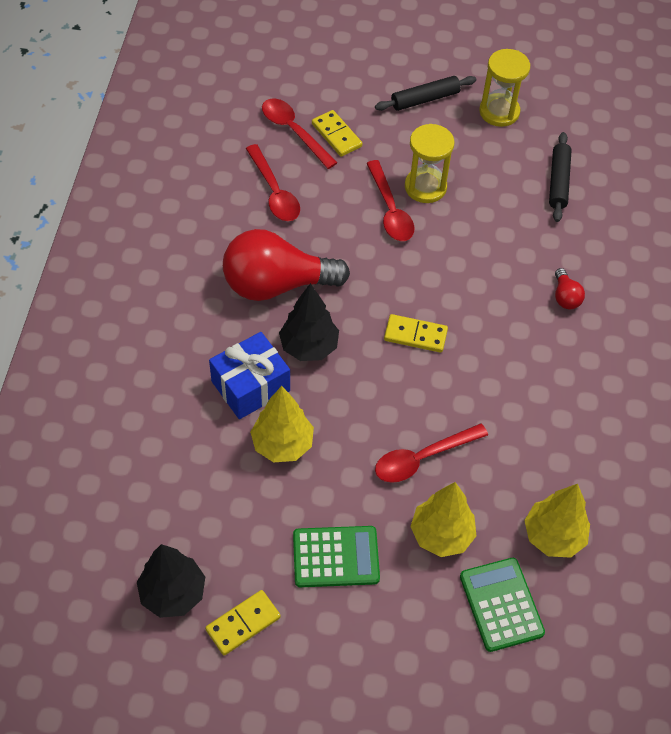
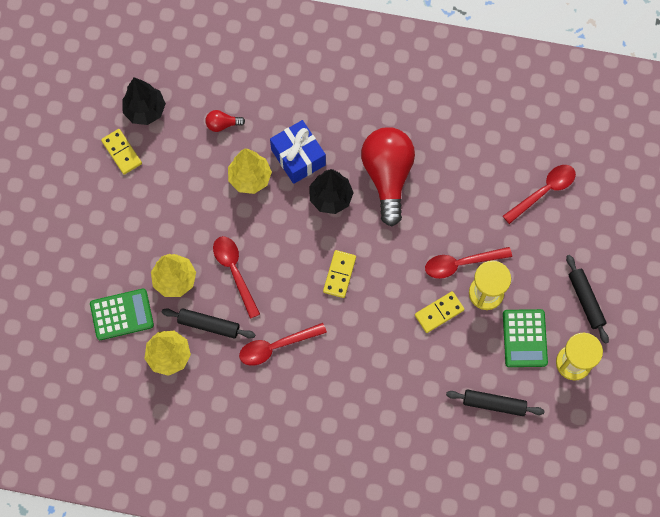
camera: 95 degrees right, 15 degrees up
red spoon [246,144,300,221] -> red spoon moved to [239,323,327,366]
green calculator [293,526,380,587] -> green calculator moved to [503,309,548,367]
yellow domino [312,110,362,157] -> yellow domino moved to [415,291,465,333]
red light bulb [555,268,585,309] -> red light bulb moved to [205,110,245,132]
none -> black rolling pin [162,308,255,339]

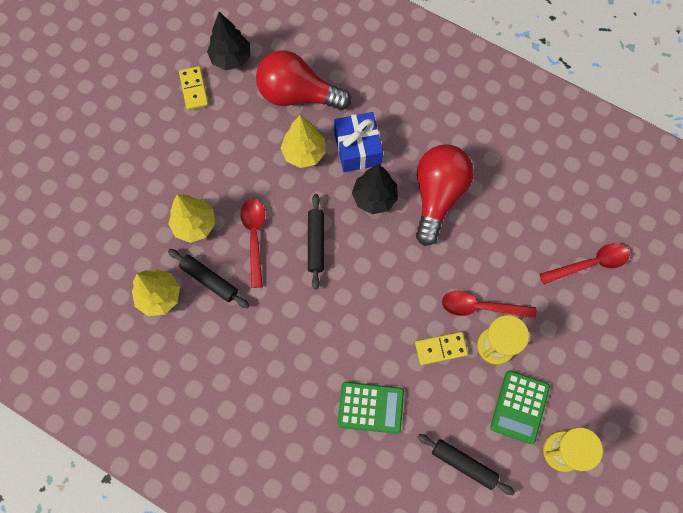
camera: 20 degrees right, 0 degrees up
green calculator [90,288,154,340] -> green calculator moved to [338,382,404,434]
red light bulb [205,110,245,132] -> red light bulb [256,50,352,110], size x2.41
red spoon [239,323,327,366] -> none
yellow domino [323,250,356,298] -> none
black rolling pin [566,255,609,344] -> black rolling pin moved to [308,194,324,290]

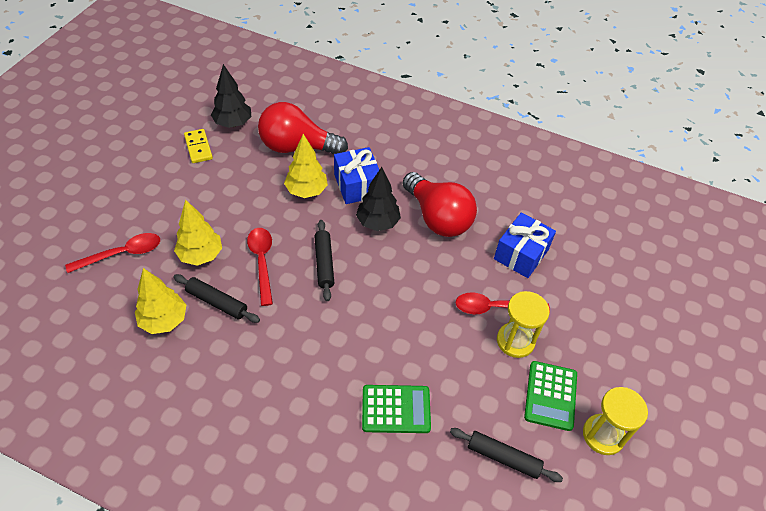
camera: 10 degrees left, 20 degrees down
yellow domino [415,332,468,365] -> none
red light bulb [416,144,474,246] -> red light bulb turned 135 degrees clockwise [403,172,477,237]
red spoon [540,243,630,284] -> red spoon moved to [65,233,160,273]
none -> blue gift [494,212,556,278]

